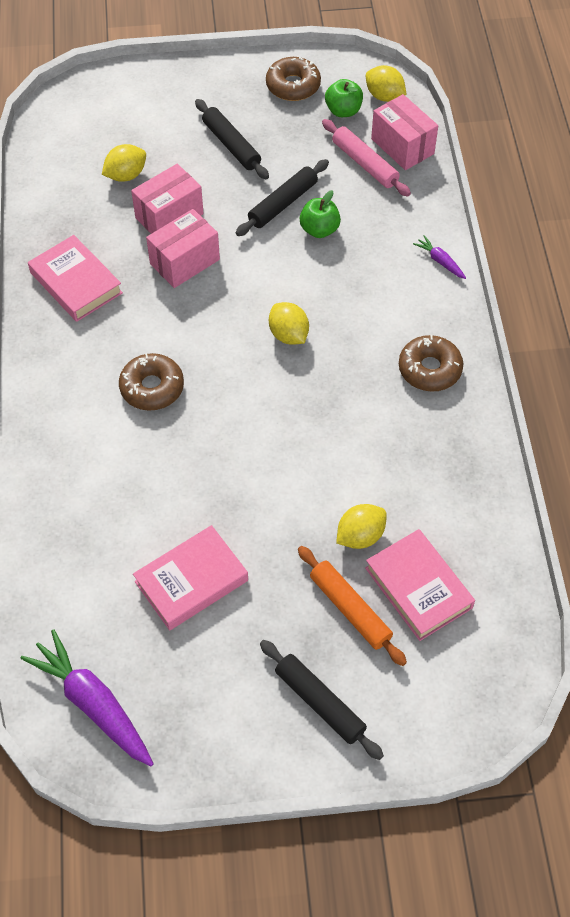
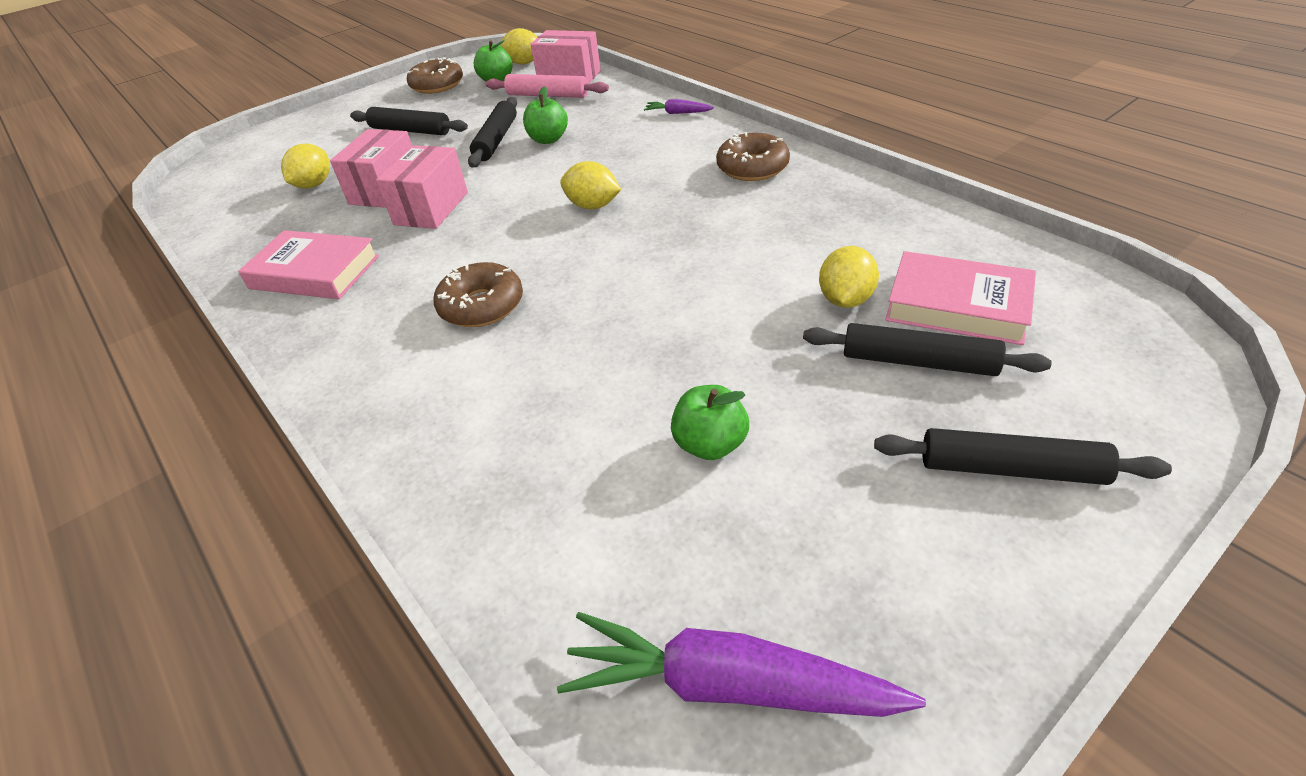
camera: 30 degrees left, 15 degrees down
pink book [133,525,248,630] -> green apple [671,385,749,460]
orange rolling pin [298,546,407,666] -> black rolling pin [803,323,1052,376]

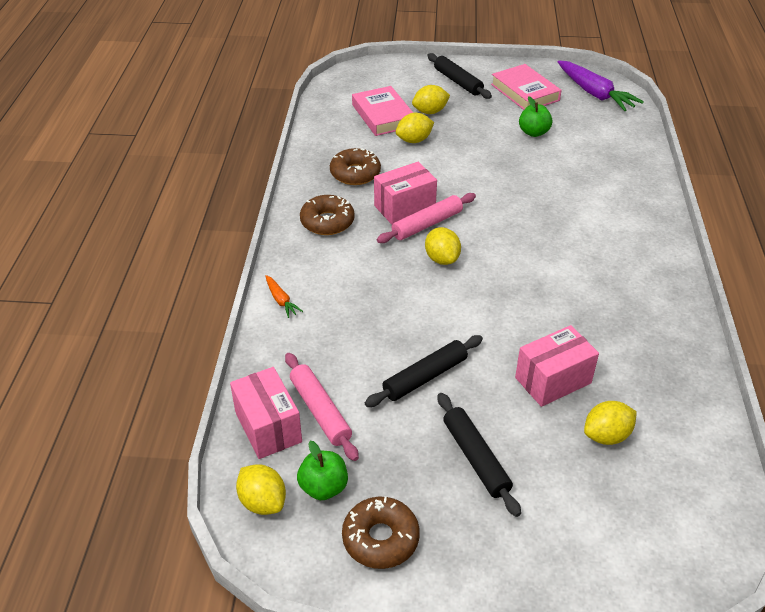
camera: 140 degrees left, 0 degrees up
pink book [238,230,379,299] -> pink book moved to [491,64,562,110]
pink box [376,145,468,229] -> pink box moved to [374,162,437,224]
brown donut [433,262,523,327] -> brown donut moved to [330,148,381,185]
green apple [523,87,568,144] -> none
purple carrot [644,99,714,114] -> orange carrot [266,275,303,318]
black rolling pin [803,323,1052,376] -> yellow lemon [412,85,450,114]
none -> pink rolling pin [377,193,476,243]

